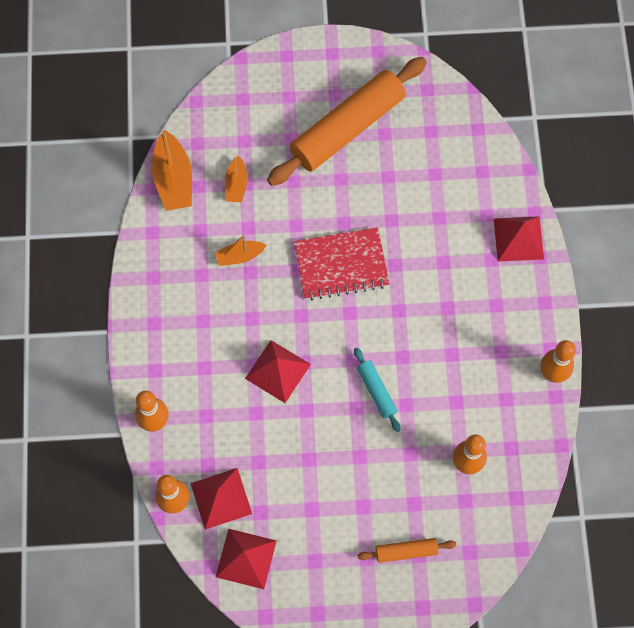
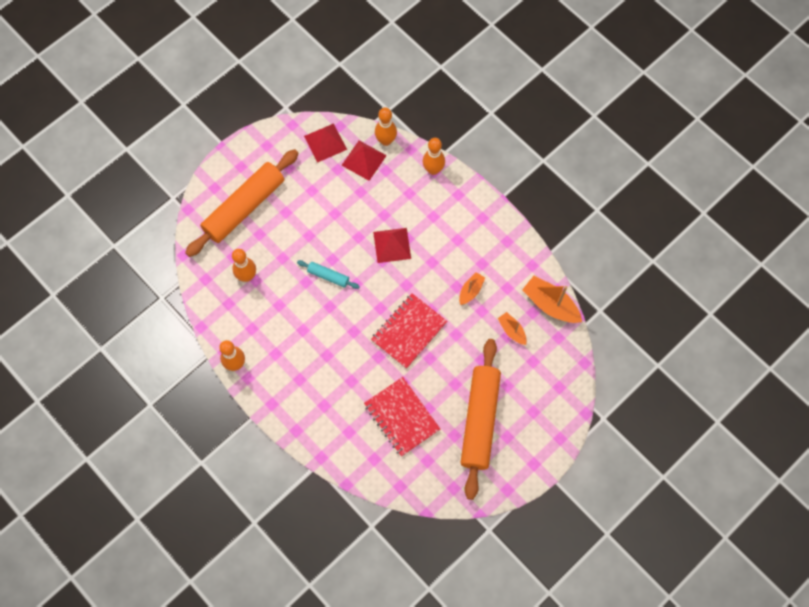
camera: 140 degrees right, 0 degrees up
orange rolling pin [357,538,456,563] -> orange rolling pin [185,149,299,257], size x2.29
red pyramid [493,216,544,262] -> none
none -> red notebook [364,377,440,457]

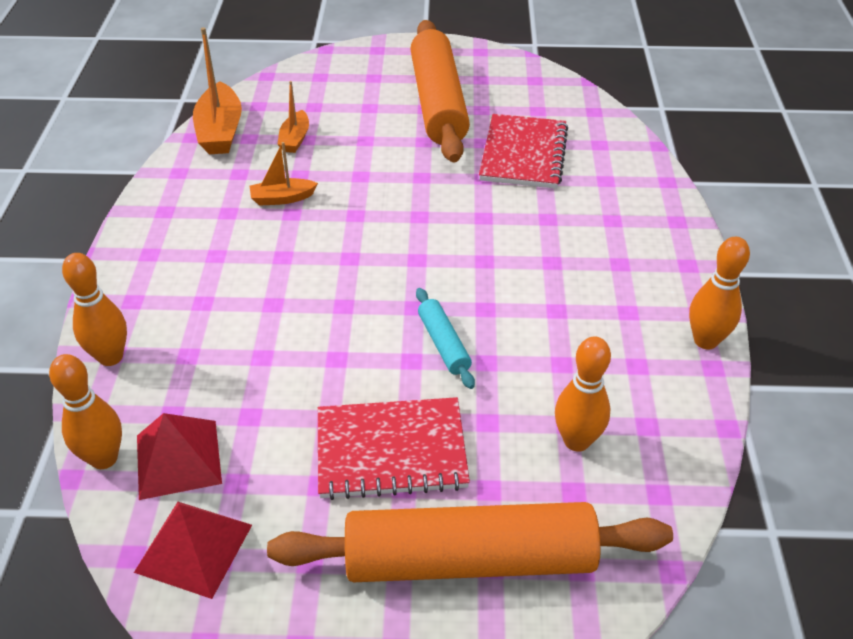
camera: 135 degrees left, 25 degrees down
red notebook [371,293,447,369] -> red notebook moved to [318,397,470,500]
red pyramid [373,228,411,263] -> none
orange rolling pin [461,339,501,500] -> orange rolling pin turned 60 degrees counterclockwise [410,20,470,162]

